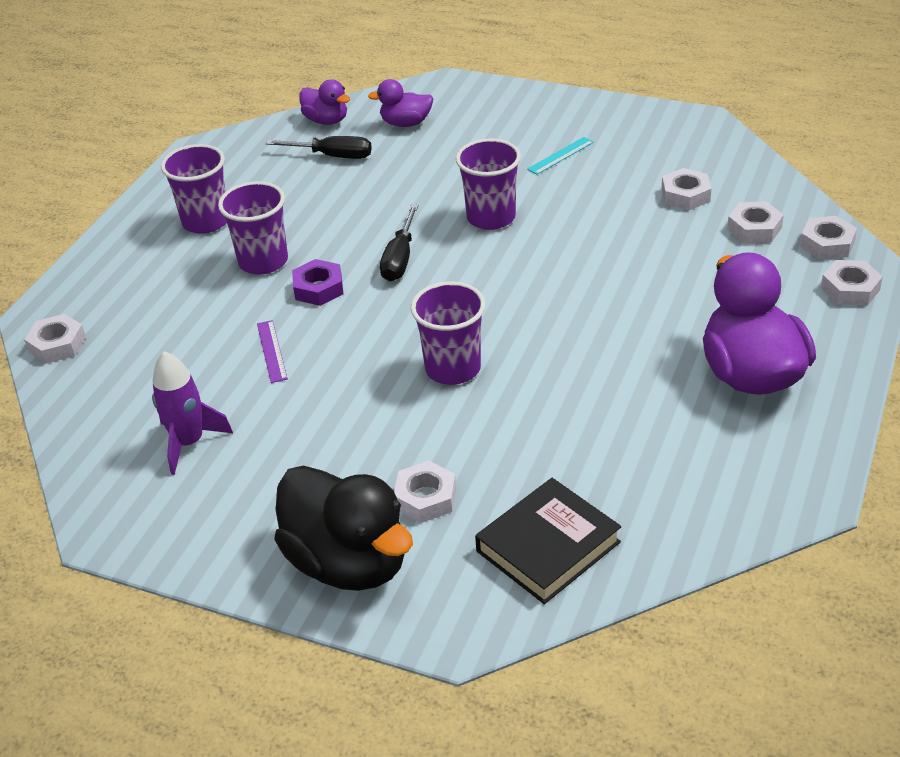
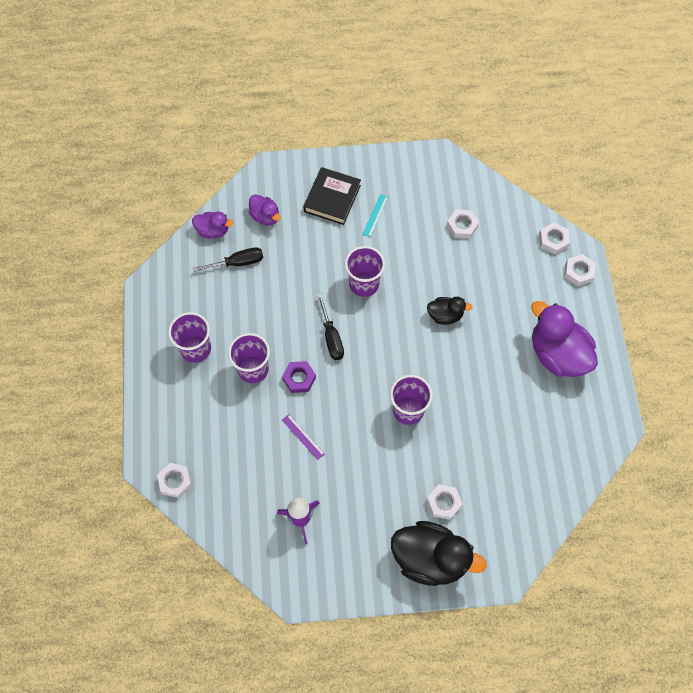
camera: 30 degrees left, 25 degrees up
purple duck [368,79,434,127] -> purple duck turned 105 degrees counterclockwise [249,194,281,226]
black book [475,478,621,604] -> black book moved to [303,167,361,225]
white nut [727,201,784,243] -> none
none -> black duck [427,297,472,325]

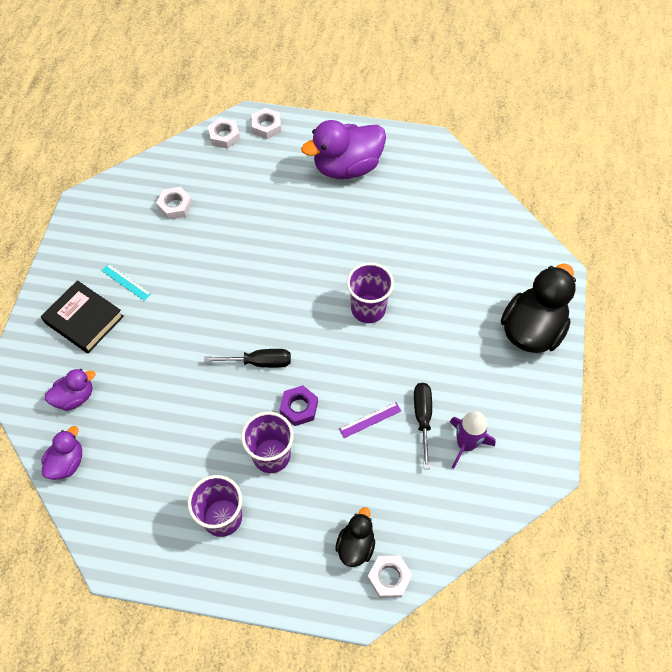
camera: 75 degrees left, 5 degrees down
black screwdriver [193,247,263,272] -> black screwdriver moved to [414,383,432,469]
purple cup [345,246,385,297] -> none
black duck [427,297,472,325] -> black duck moved to [335,507,375,567]
white nut [427,484,462,520] -> none

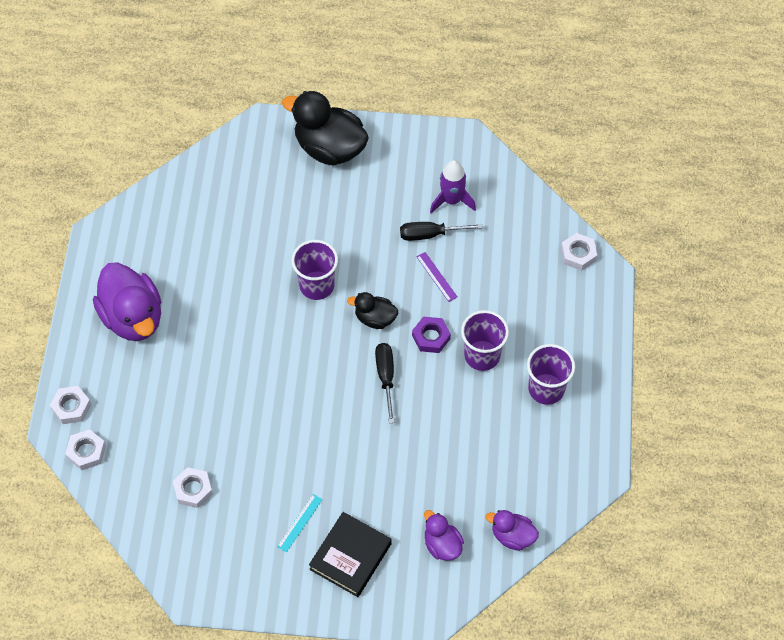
camera: 95 degrees left, 0 degrees up
black duck [335,507,375,567] -> black duck moved to [347,292,398,329]

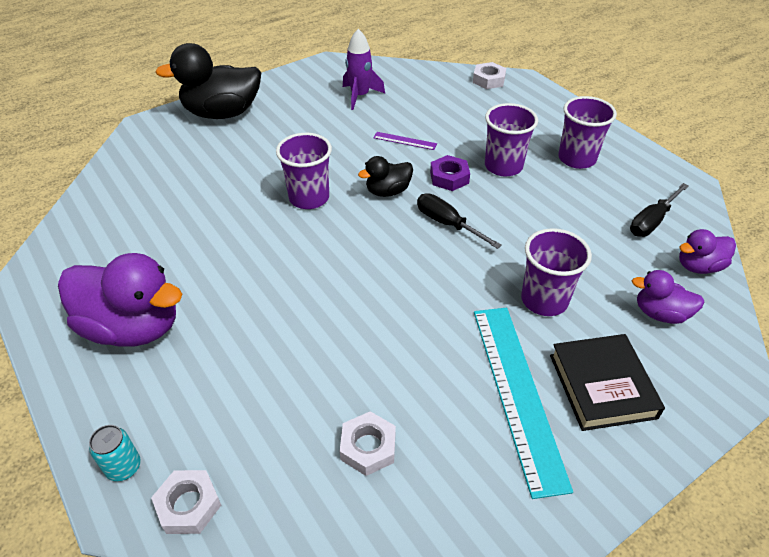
camera: 40 degrees left, 15 degrees down
white nut [50,386,91,424] -> turquoise can [89,425,141,481]
turquoise ruler [277,494,323,553] -> turquoise ruler [474,308,573,499], size x2.35
black screwdriver [400,222,483,241] -> black screwdriver moved to [630,183,689,237]
none -> purple cup [521,228,592,316]

